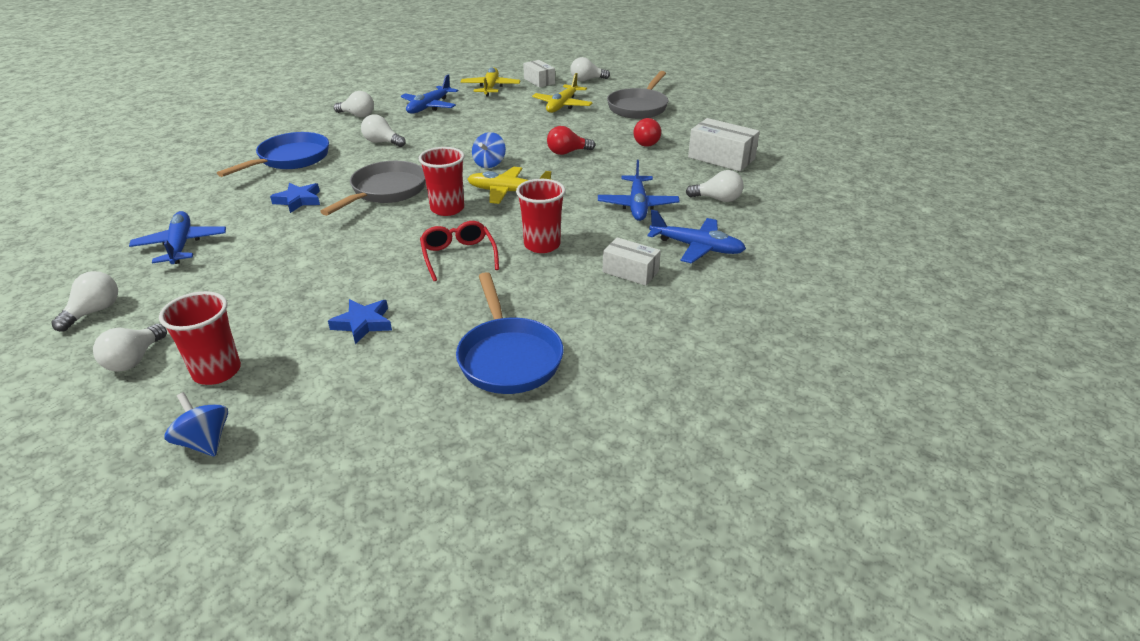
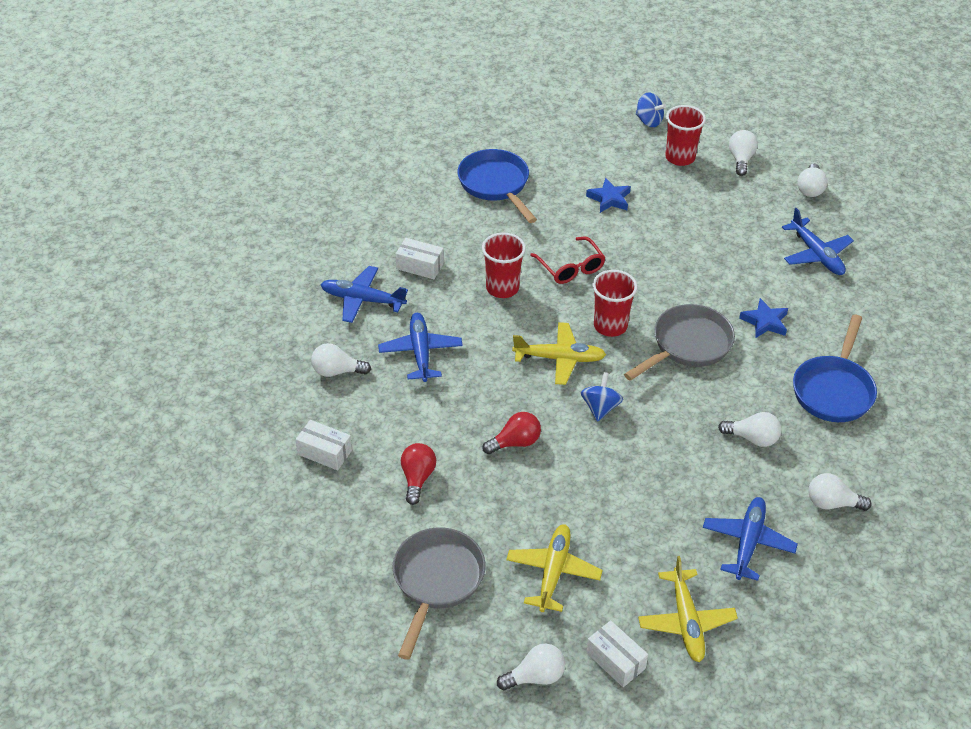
camera: 170 degrees right, 10 degrees up
grey pan [320,161,426,216] -> grey pan turned 150 degrees counterclockwise [624,304,735,381]
white box [688,118,760,172] -> white box [296,420,352,470], size x0.66

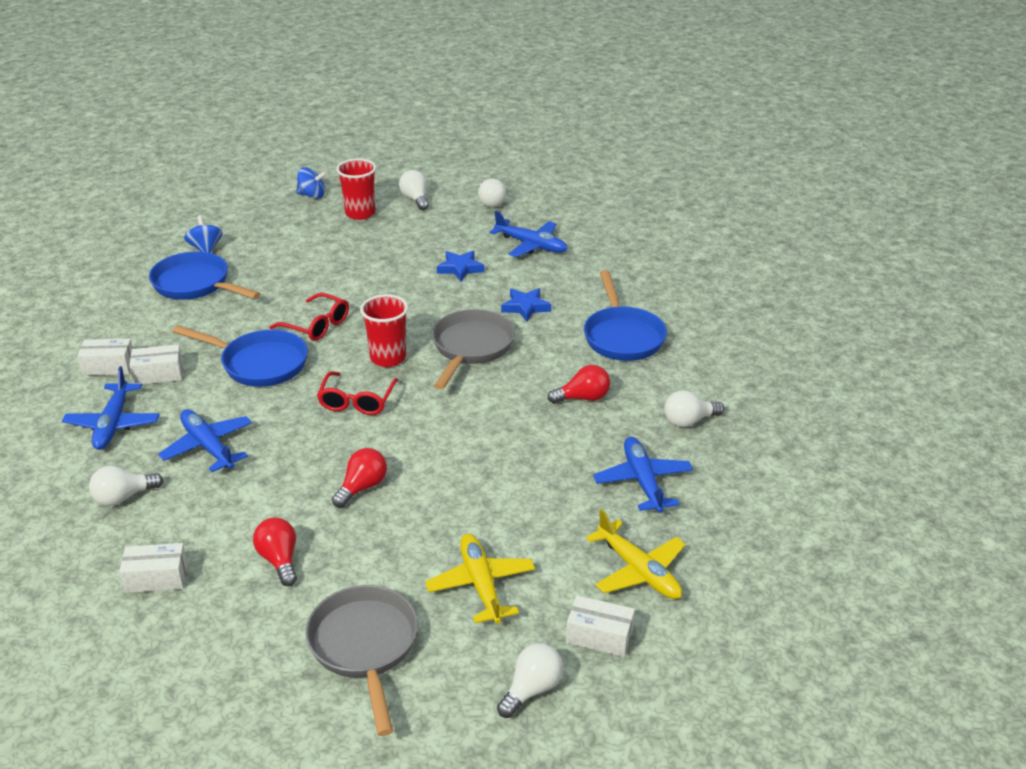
camera: 30 degrees left, 10 degrees down
blue plane [320,266,408,323] -> blue plane turned 75 degrees counterclockwise [62,366,160,450]
red cup [482,233,526,298] -> blue pan [172,325,308,387]
yellow plane [512,322,606,385] -> red glasses [317,371,398,415]
blue spinning top [581,372,623,422] -> blue spinning top moved to [184,215,223,253]
blue star [586,178,631,213] -> blue star moved to [437,251,484,282]
white light bulb [718,412,781,447] -> red light bulb [548,365,610,404]
none -> white box [77,338,133,376]

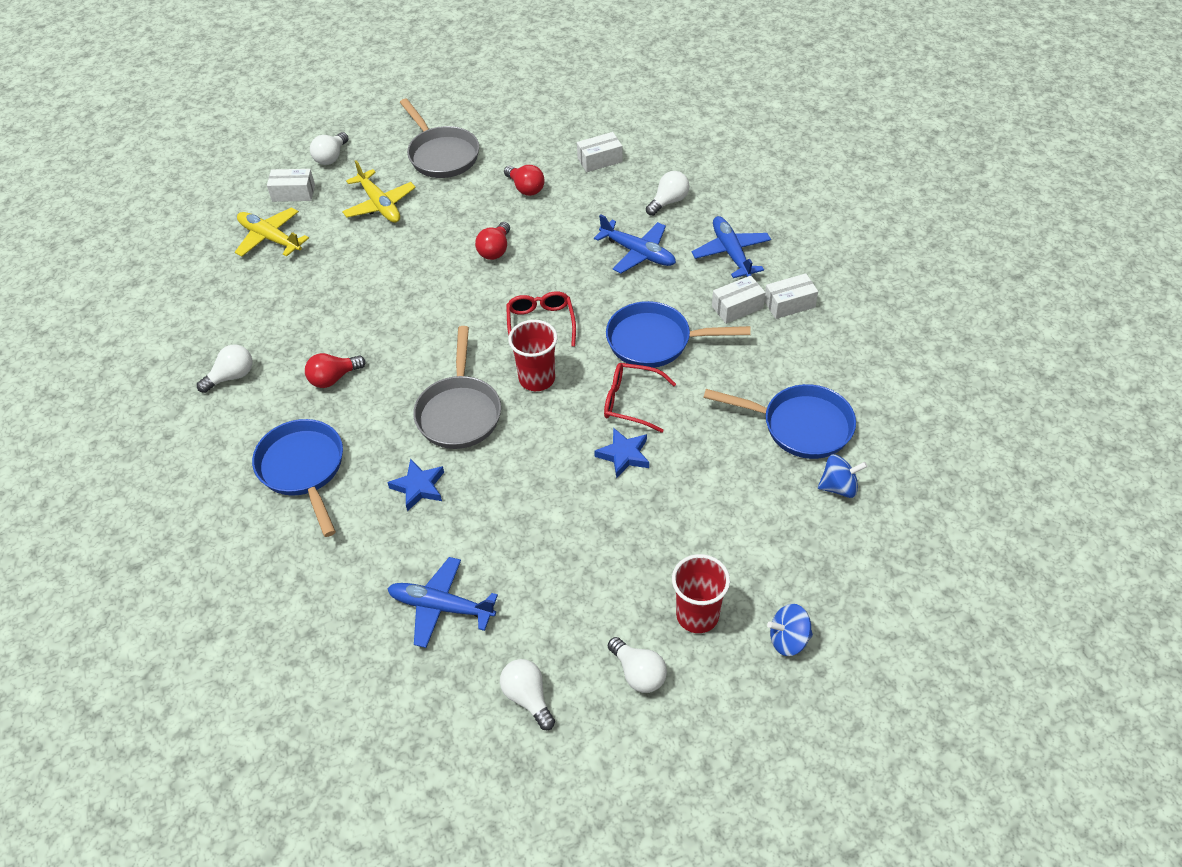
camera: 165 degrees right, 15 degrees up
blue spinning top [184,215,223,253] -> blue spinning top turned 60 degrees counterclockwise [818,454,867,498]
blue star [437,251,484,282] -> blue star moved to [594,428,649,479]
blue plane [593,437,693,513] -> none

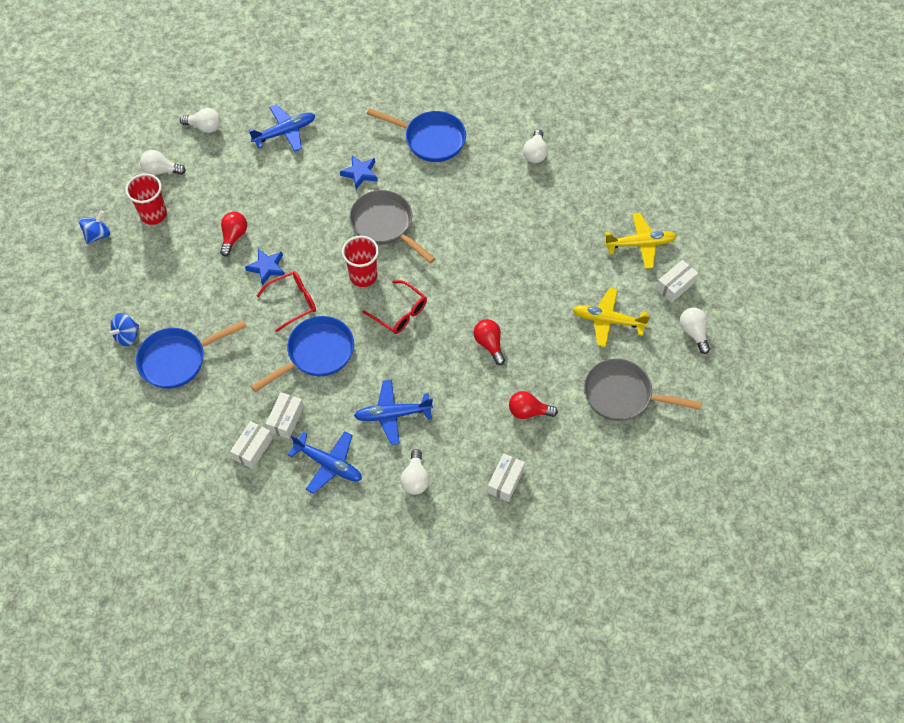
camera: 135 degrees right, 10 degrees up
red light bulb [305,353,366,388] -> red light bulb moved to [220,212,247,256]

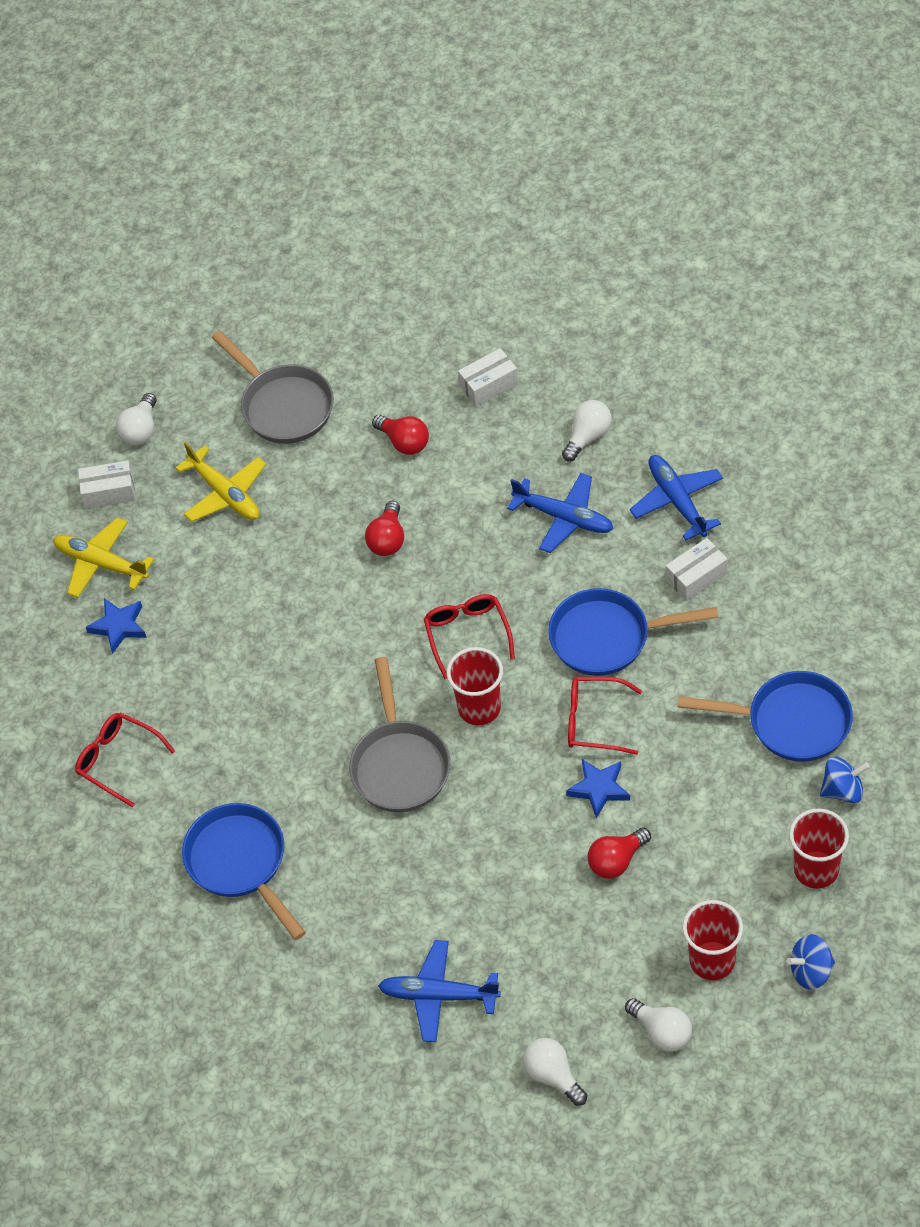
camera: 140 degrees left, 5 degrees down
white box [230,421,273,469] -> none
blue star [340,155,378,189] -> blue star moved to [86,598,147,654]
white light bulb [523,129,548,163] -> red glasses [75,713,175,807]
none -> red cup [789,808,849,889]

